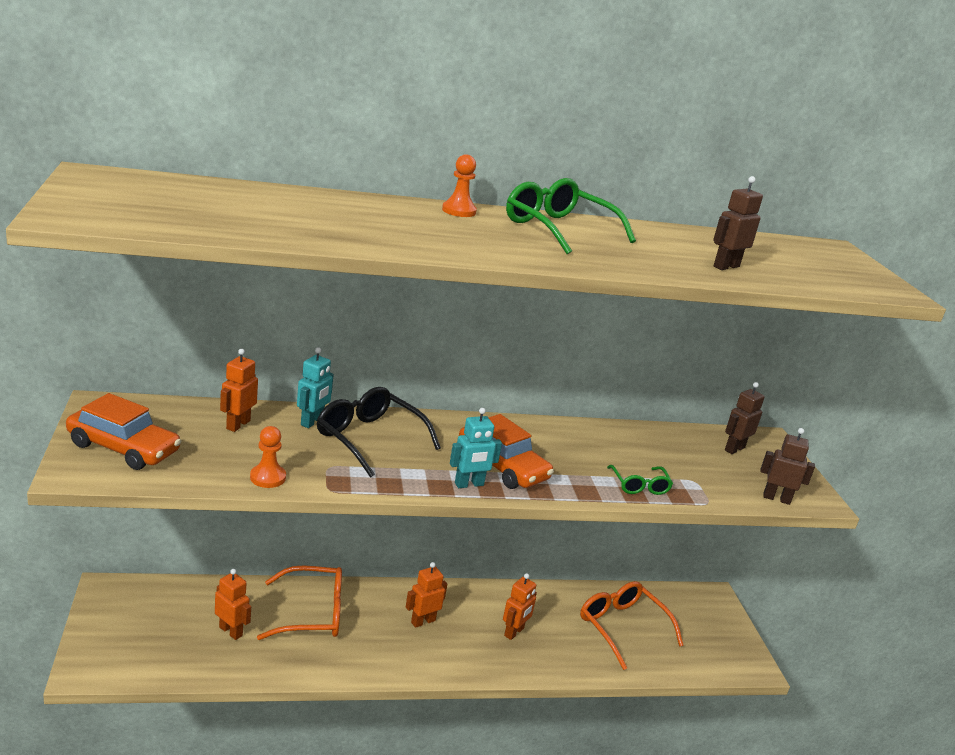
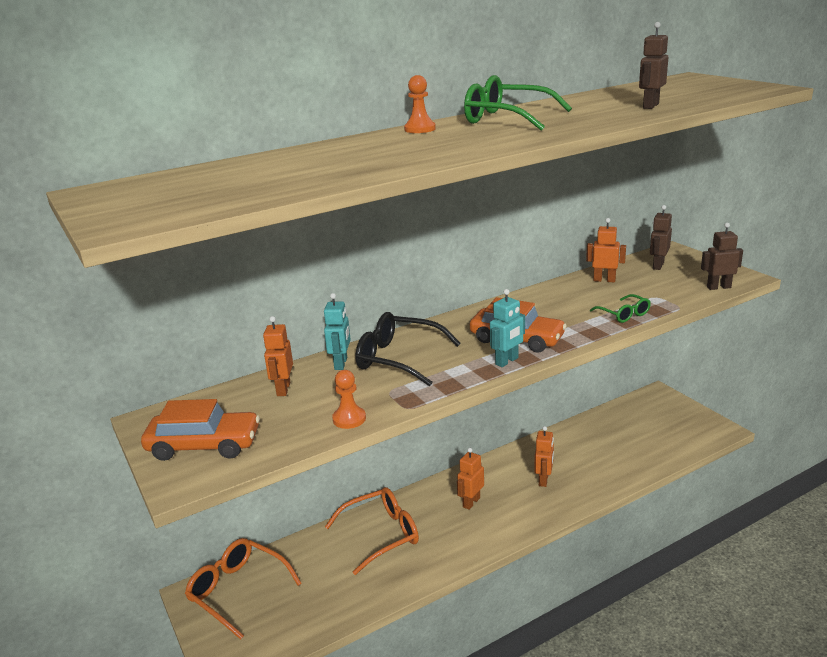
camera: 15 degrees left, 0 degrees up
orange robot [215,569,251,640] -> orange robot moved to [586,218,626,282]
orange glasses [580,581,684,670] -> orange glasses moved to [185,538,302,640]

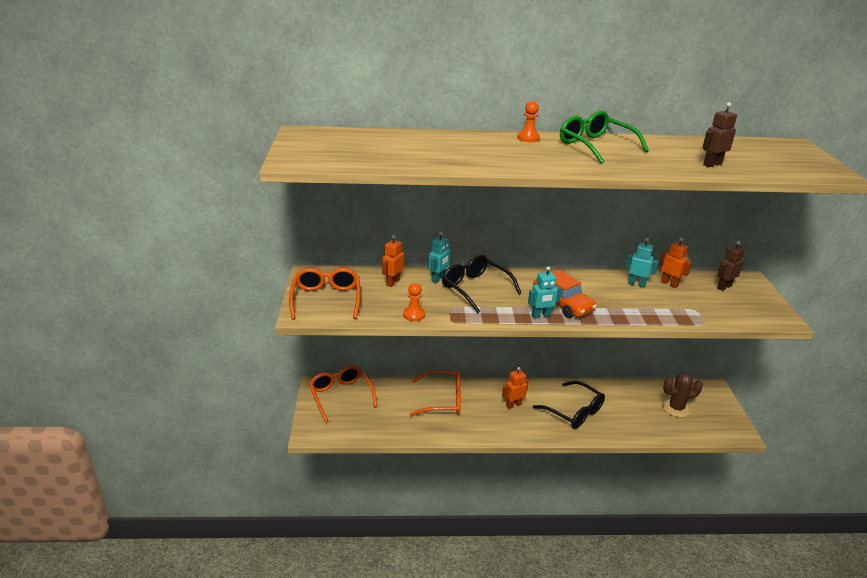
camera: 25 degrees right, 5 degrees up
orange car [141,399,260,461] -> orange glasses [289,268,360,320]
orange robot [534,426,554,487] -> black glasses [533,381,605,429]
green glasses [590,294,651,323] -> none
brown robot [701,223,743,290] -> none
none -> turquoise robot [625,238,659,288]
none -> brown cactus [662,372,703,417]

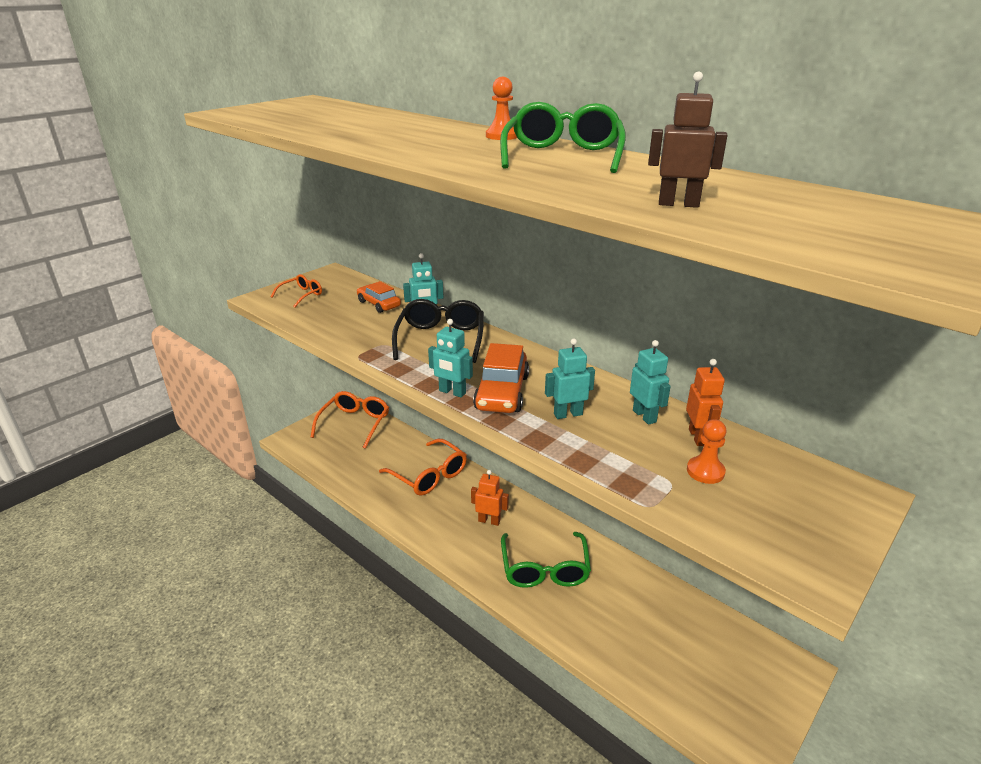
camera: 45 degrees right, 0 degrees up
orange glasses [289,268,360,320] -> orange glasses [271,274,322,308], size x0.56
orange robot [382,235,404,287] -> orange car [357,281,401,313]
orange pawn [403,283,425,321] -> orange pawn moved to [687,419,727,484]
black glasses [533,381,605,429] -> green glasses [501,532,591,588]
brown cactus [662,372,703,417] -> none
brown robot [717,241,745,291] -> none
none -> turquoise robot [545,339,595,419]

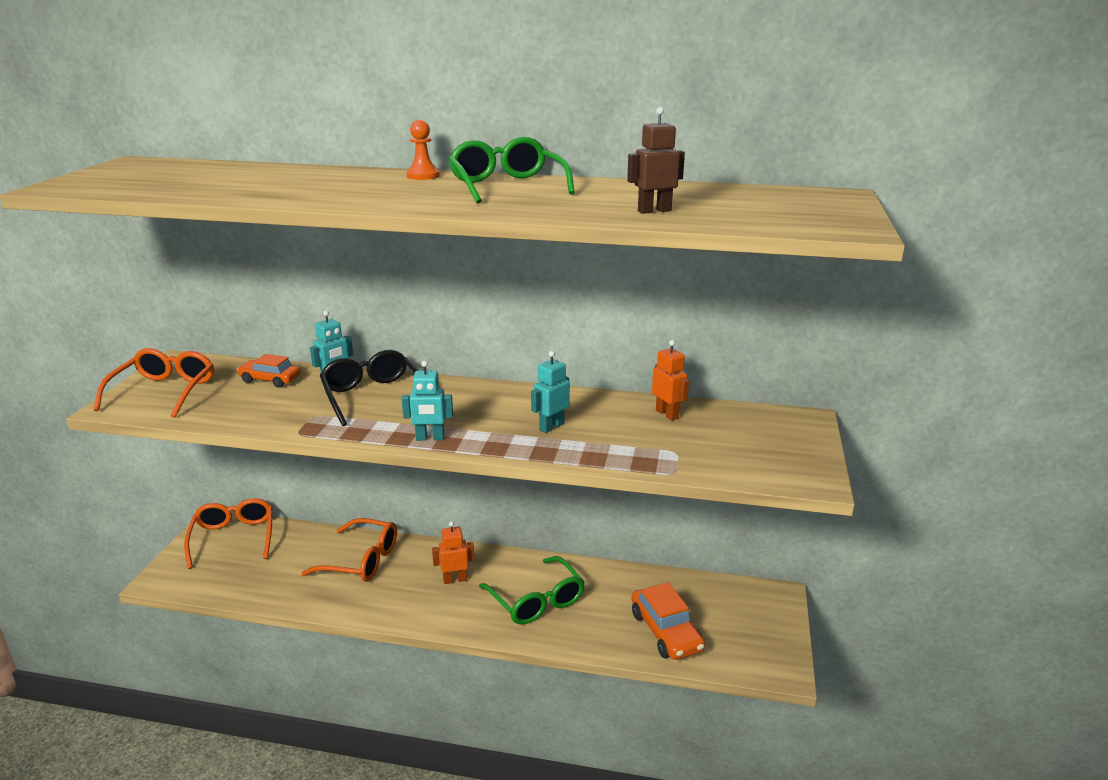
camera: 30 degrees left, 5 degrees down
orange glasses [271,274,322,308] -> orange glasses [94,348,214,418], size x1.80
orange car [473,343,529,413] -> orange car moved to [632,582,705,660]
turquoise robot [630,340,671,425] -> none
orange pawn [687,419,727,484] -> none

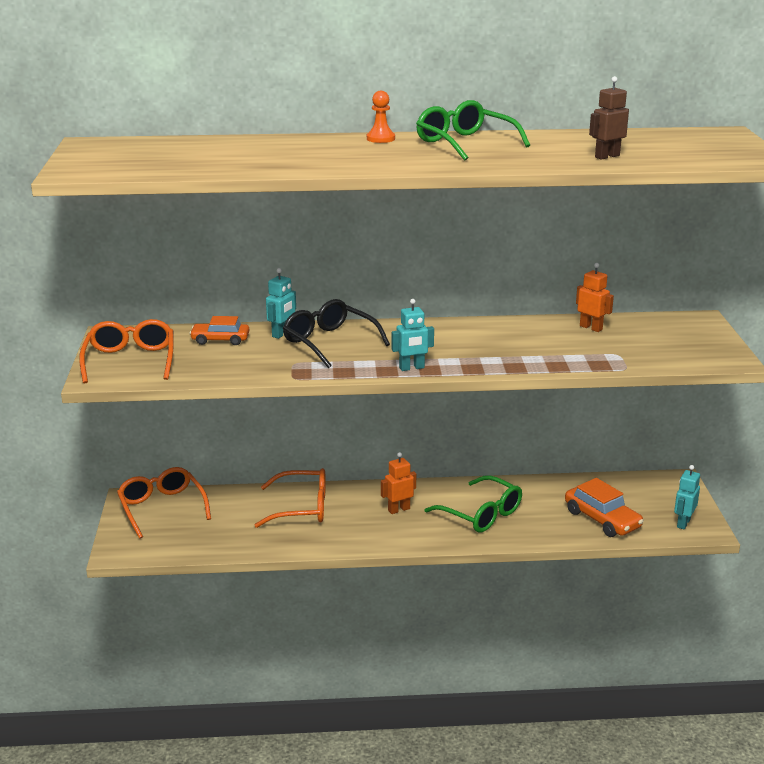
camera: 15 degrees left, 0 degrees up
turquoise robot [531,351,570,433] -> turquoise robot moved to [674,465,700,529]

